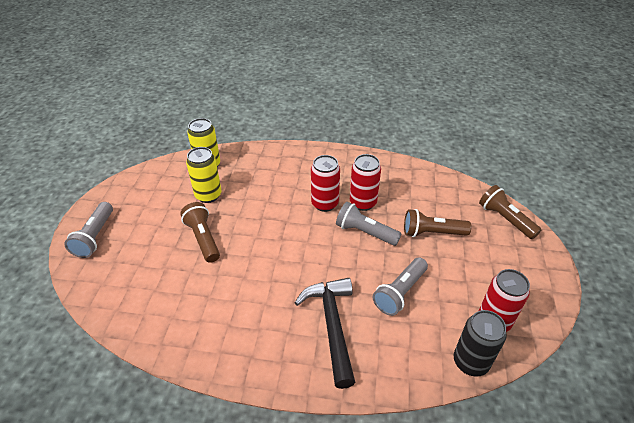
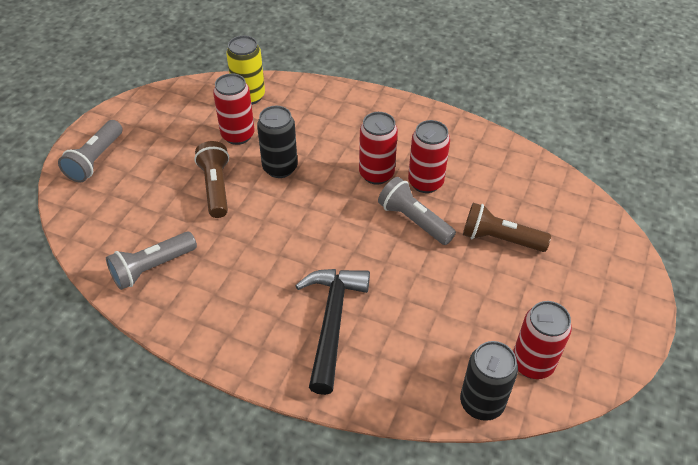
camera: 15 degrees right, 5 degrees up
yellow can [186,147,222,203] -> red can [213,73,255,145]
grey flashlight [373,258,428,316] -> grey flashlight moved to [106,232,197,290]
brown flashlight [479,185,542,239] -> none
none -> black can [257,106,298,178]

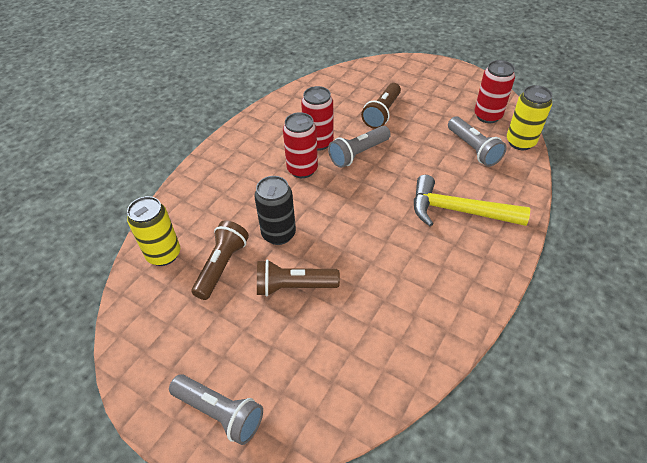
camera: 80 degrees left, 0 degrees up
grey flashlight [106,232,197,290] -> grey flashlight moved to [448,117,507,167]
red can [213,73,255,145] -> brown flashlight [192,220,249,300]
black hammer [295,269,370,395] -> yellow hammer [414,175,530,226]
black can [460,341,518,421] -> yellow can [507,85,552,150]

